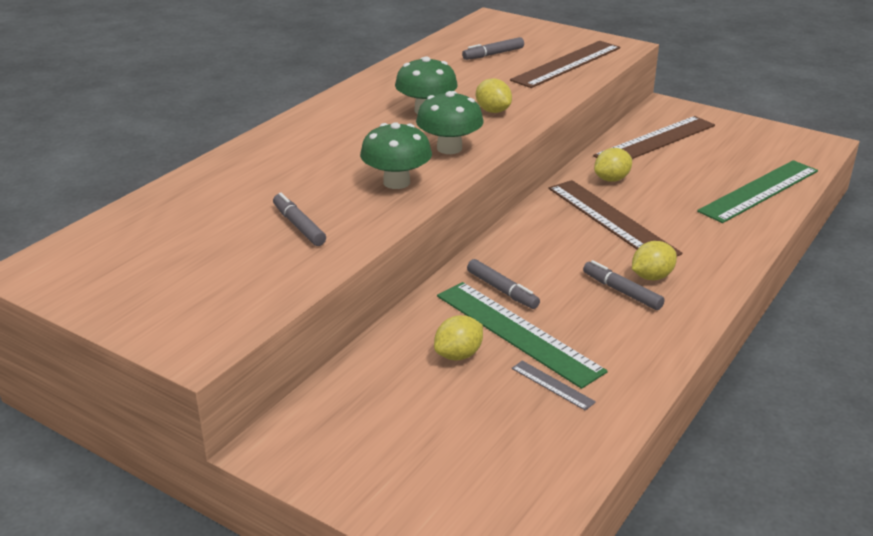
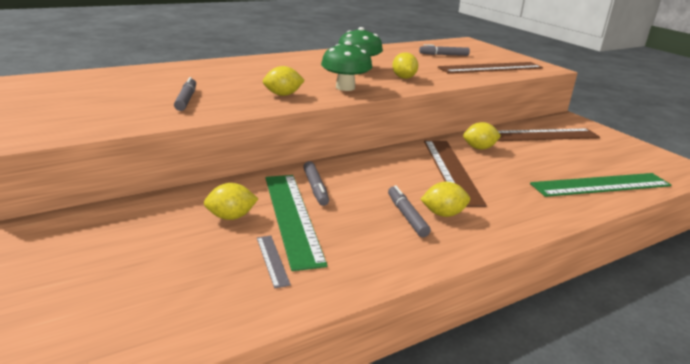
camera: 25 degrees right, 5 degrees down
green mushroom [360,122,432,189] -> yellow lemon [263,66,305,96]

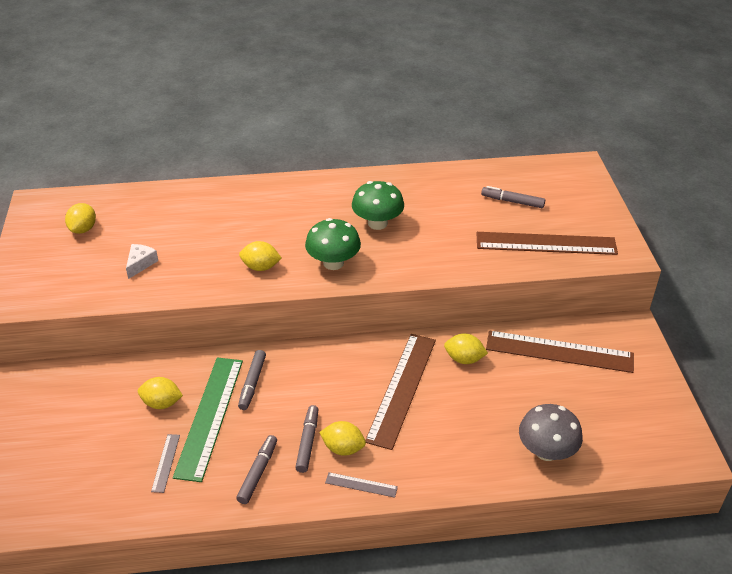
camera: 25 degrees right, 15 degrees up
grey marker [174,77,196,111] -> grey marker moved to [236,435,277,504]
yellow lemon [392,52,418,79] -> yellow lemon moved to [65,203,96,234]
green ruler [530,173,671,197] -> grey mushroom [519,404,583,461]
none -> white cheese [126,244,158,279]
none -> grey ruler [325,472,398,498]

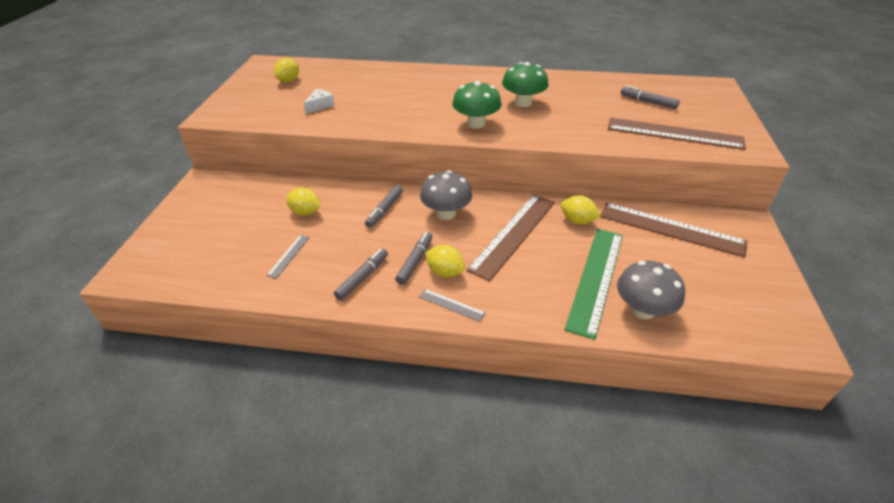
camera: 15 degrees right, 0 degrees up
green ruler [173,357,243,482] -> green ruler moved to [565,229,623,340]
yellow lemon [239,241,282,271] -> none
none -> grey mushroom [420,170,472,220]

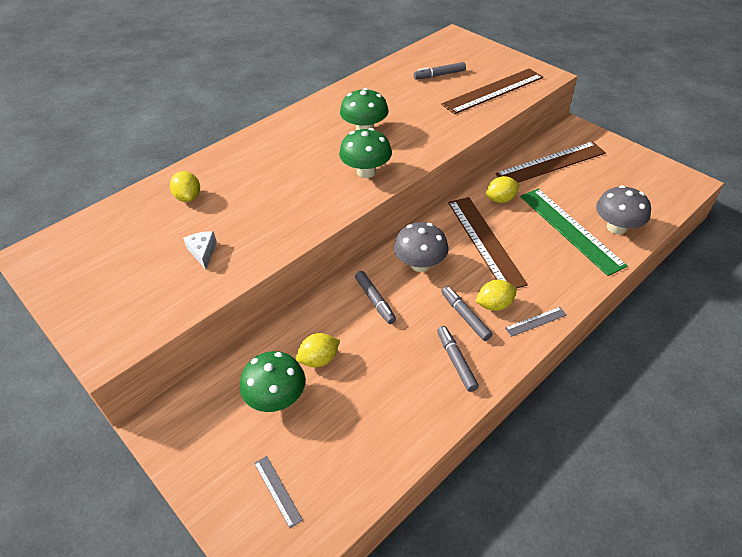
camera: 50 degrees left, 5 degrees up
grey ruler [266,235,310,278] -> grey ruler moved to [254,456,303,528]
yellow lemon [274,58,299,82] -> yellow lemon moved to [170,171,200,202]
none -> green mushroom [240,351,305,412]

